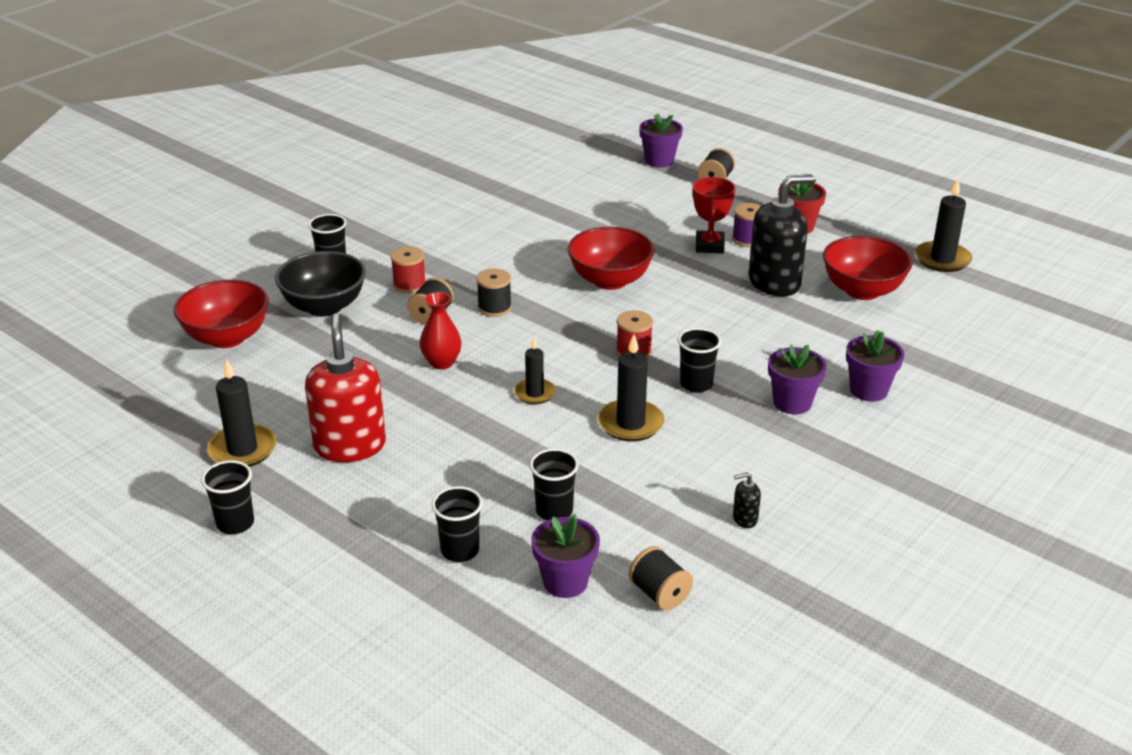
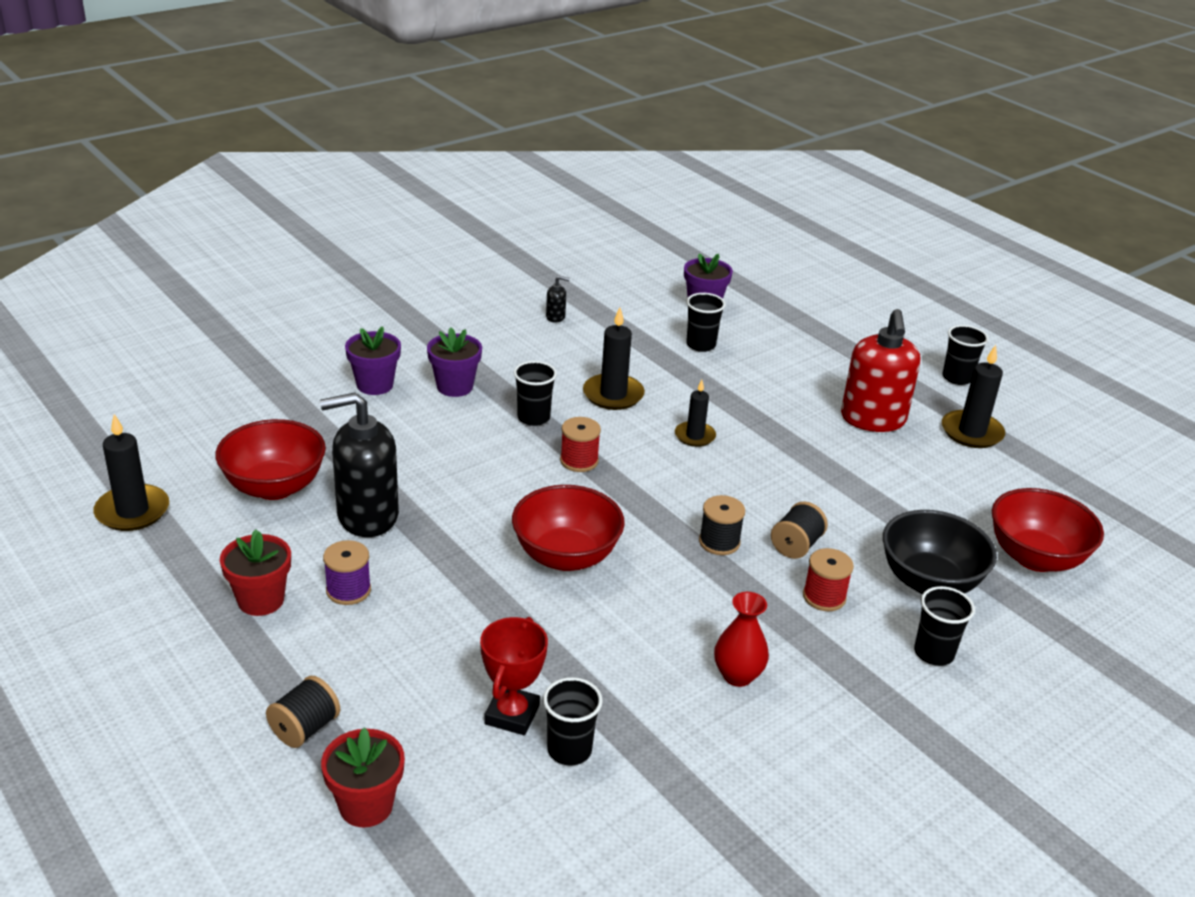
camera: 170 degrees left, 0 degrees up
red vase [420,292,461,369] -> red vase moved to [714,592,769,687]
black cup [432,486,483,562] -> black cup moved to [543,677,603,765]
black spool [628,546,693,610] -> none
purple flower pot [639,113,683,168] -> red flower pot [321,727,405,827]
red trophy [693,177,736,254] -> red trophy moved to [480,617,548,735]

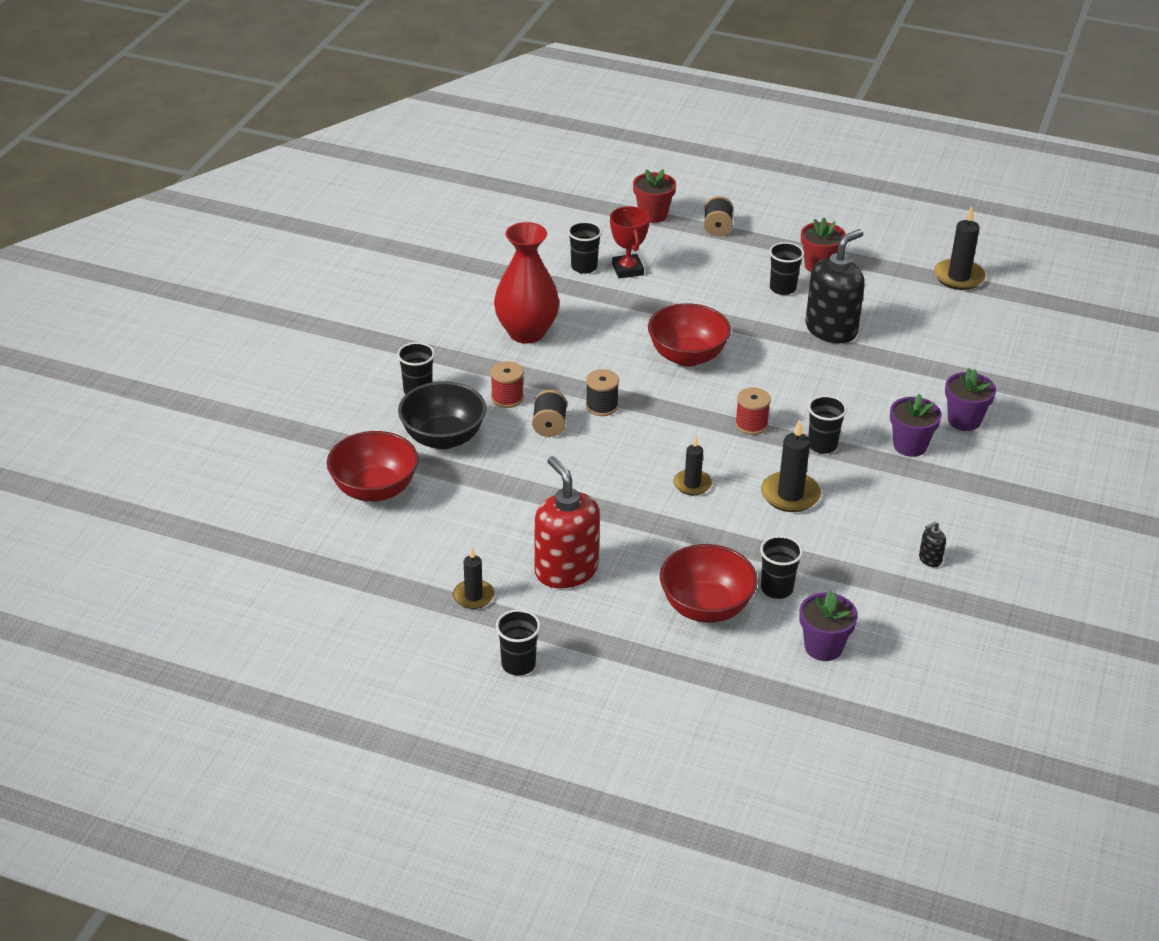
camera: 150 degrees right, 5 degrees up
red bowl [215,419,326,500] -> red bowl moved to [660,544,758,623]
purple spool [323,540,371,605] -> black cup [769,242,804,295]
red vase [714,592,769,687] -> red vase [494,222,560,344], size x1.81
black candle [942,345,1005,448] -> black candle [453,548,494,609], size x0.65

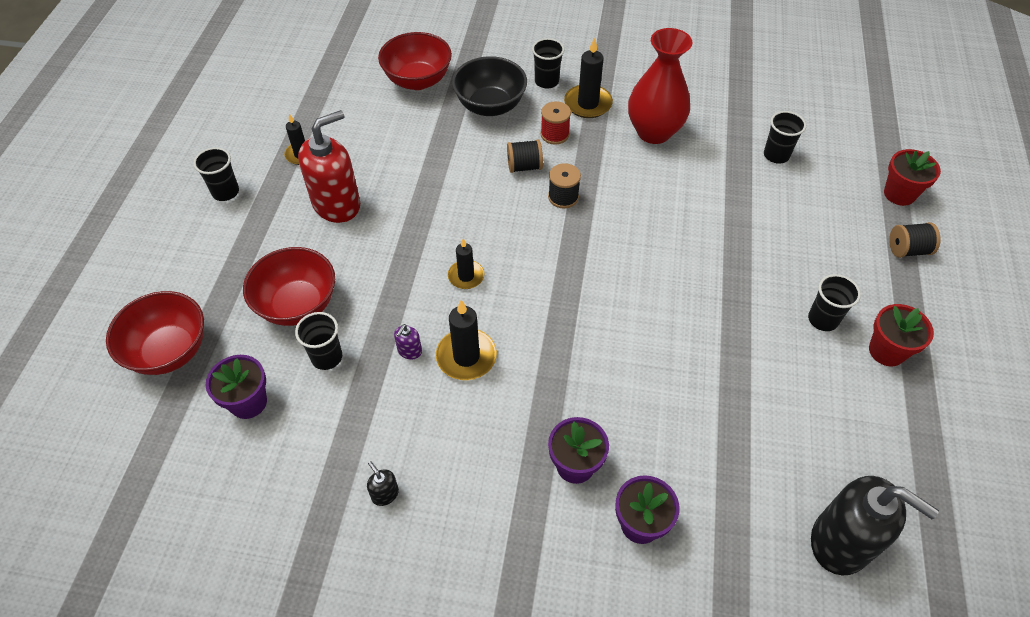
camera: 80 degrees right, 15 degrees up
red trophy [610,206,650,279] -> none
red bowl [648,303,731,367] -> red bowl moved to [106,291,204,375]
red spool [735,387,771,435] -> none
black soap dispenser [806,229,865,343] -> black soap dispenser moved to [811,476,939,575]
black cup [808,395,847,454] -> none
black candle [934,206,986,290] -> black candle moved to [564,37,613,118]
none -> purple soap dispenser [394,324,422,360]

